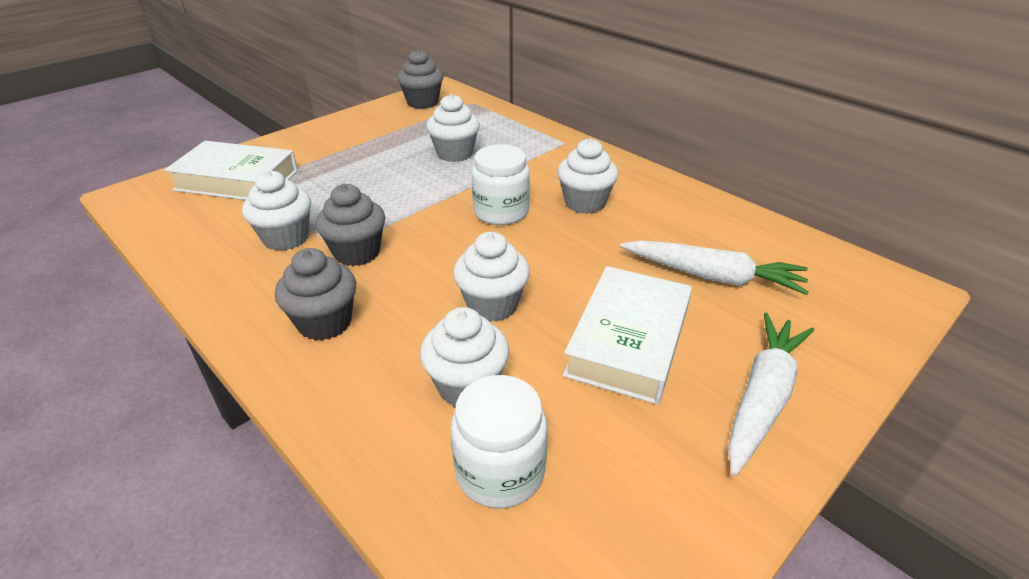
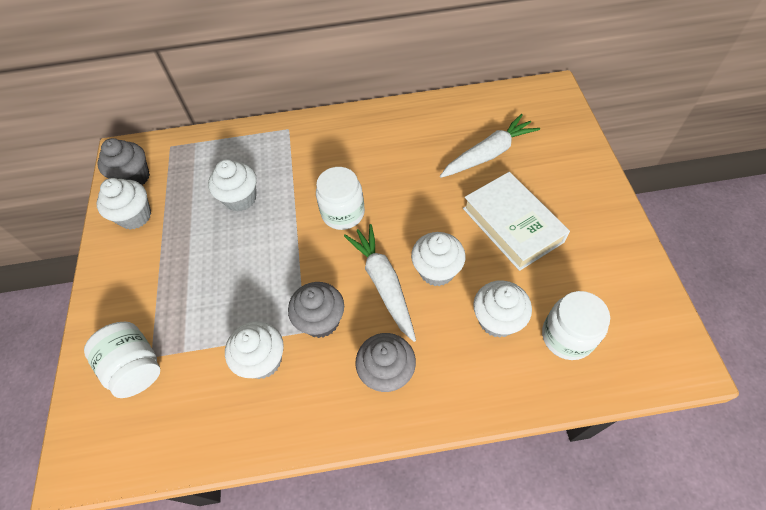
camera: 50 degrees left, 20 degrees up
white book [164,141,298,200] -> white jar [84,322,160,398]
white cupcake [557,138,618,214] -> white cupcake moved to [96,178,151,230]
white carrot [728,313,814,476] -> white carrot moved to [344,224,416,342]

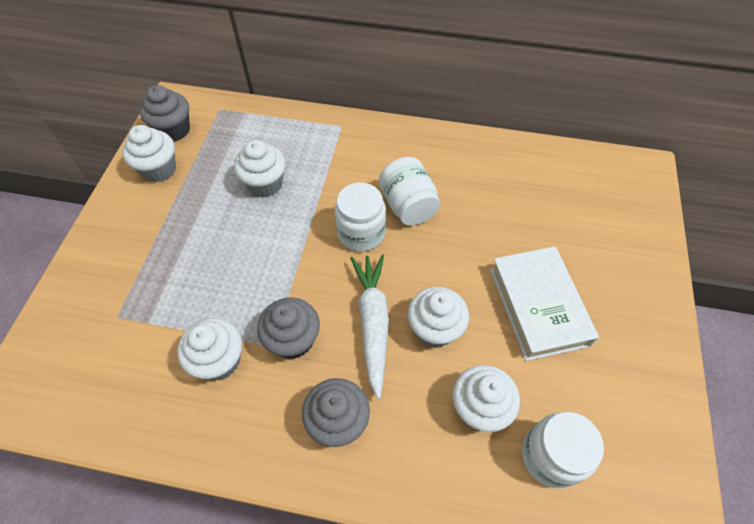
camera: 15 degrees right, 0 degrees up
white jar [84,322,160,398] -> white jar moved to [379,157,440,226]
white carrot [440,114,540,178] -> none

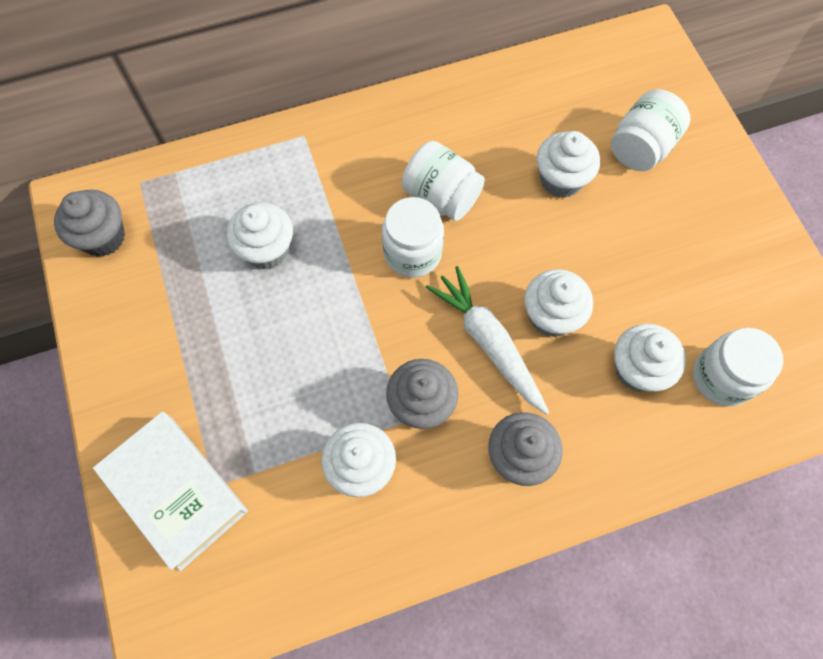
camera: 30 degrees left, 10 degrees up
white cupcake [122,125,176,182] -> white cupcake moved to [537,131,600,198]
white book [490,246,599,361] -> white book moved to [93,412,248,571]
none -> white jar [611,89,690,171]

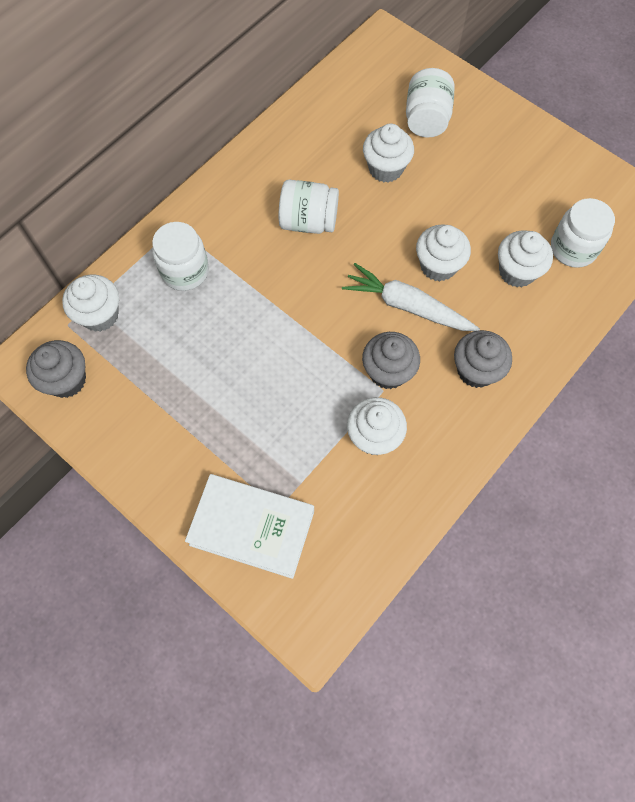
camera: 30 degrees left, 0 degrees up
white cupcake [227,202,293,269] -> white cupcake moved to [62,274,119,332]
white jar [382,197,444,278] -> white jar moved to [152,222,209,291]

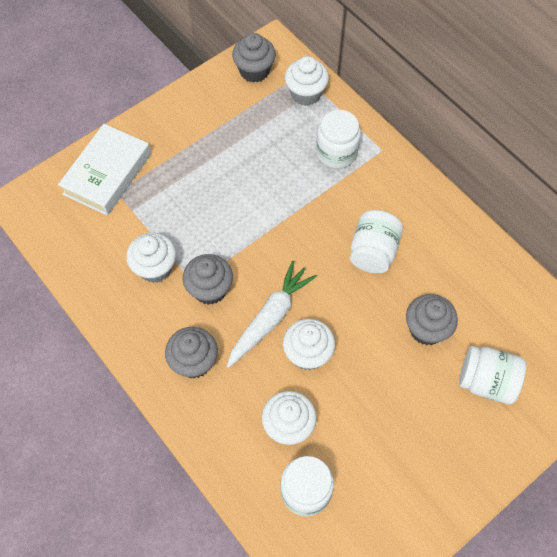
camera: 100 degrees right, 5 degrees down
white cupcake [363,124,414,183] -> grey cupcake [406,294,458,345]

